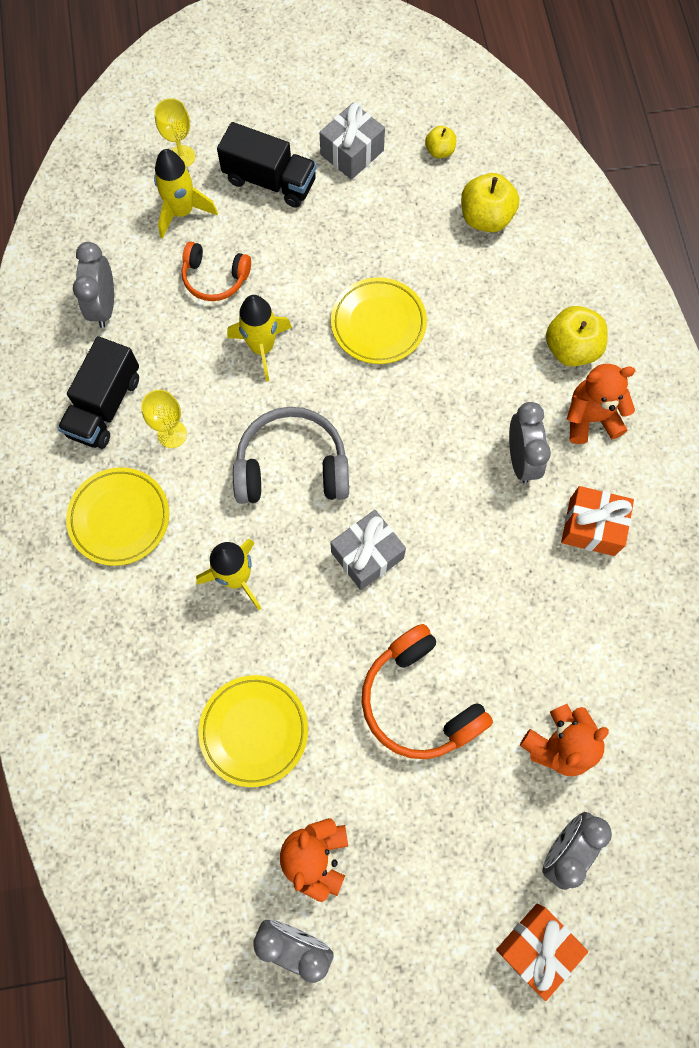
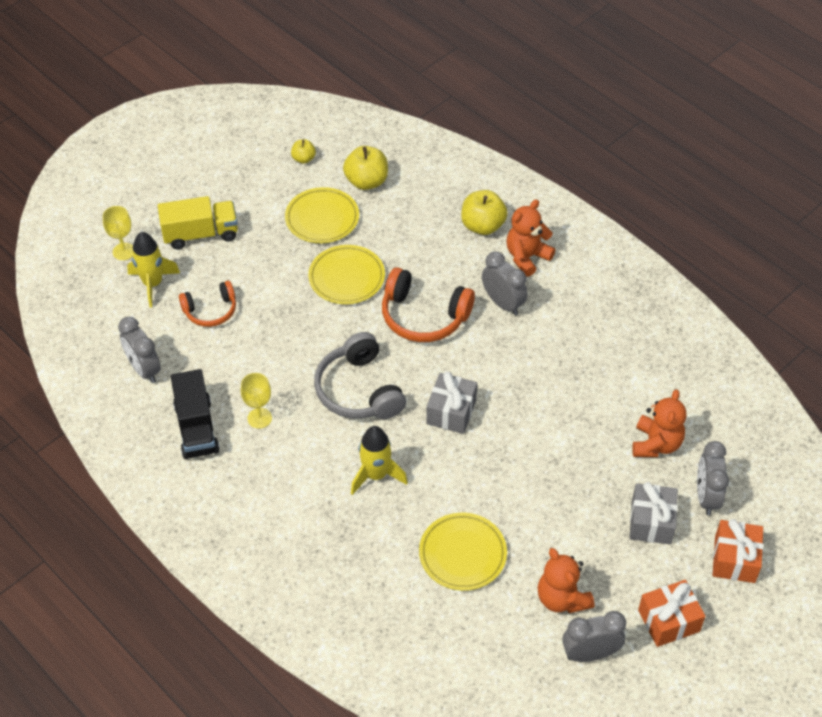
camera: 35 degrees left, 20 degrees down
yellow plate [66,467,169,566] -> yellow plate moved to [285,187,359,243]
black truck [217,122,317,208] -> yellow truck [158,196,238,249]
yellow rocket [227,295,292,382] -> none
grey headphones [233,407,349,504] -> grey headphones turned 75 degrees counterclockwise [314,332,406,419]
grey gift [319,102,385,180] -> grey gift moved to [629,482,678,544]
orange headphones [361,624,493,759] -> orange headphones moved to [382,267,475,342]
orange gift [561,486,634,556] -> orange gift moved to [638,580,706,647]

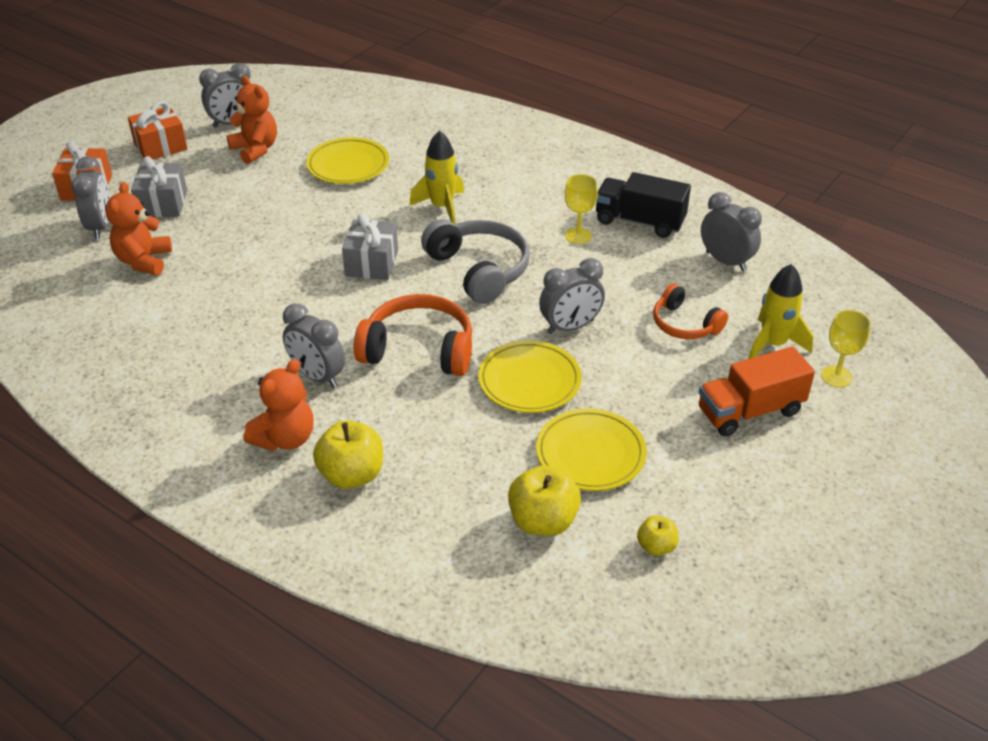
camera: 170 degrees right, 10 degrees down
yellow truck [158,196,238,249] -> orange truck [699,346,815,437]
black truck [171,369,220,459] -> black truck turned 45 degrees counterclockwise [596,172,691,238]
orange headphones [179,281,236,327] -> orange headphones turned 105 degrees counterclockwise [653,283,728,339]
none -> grey clock [539,258,605,334]

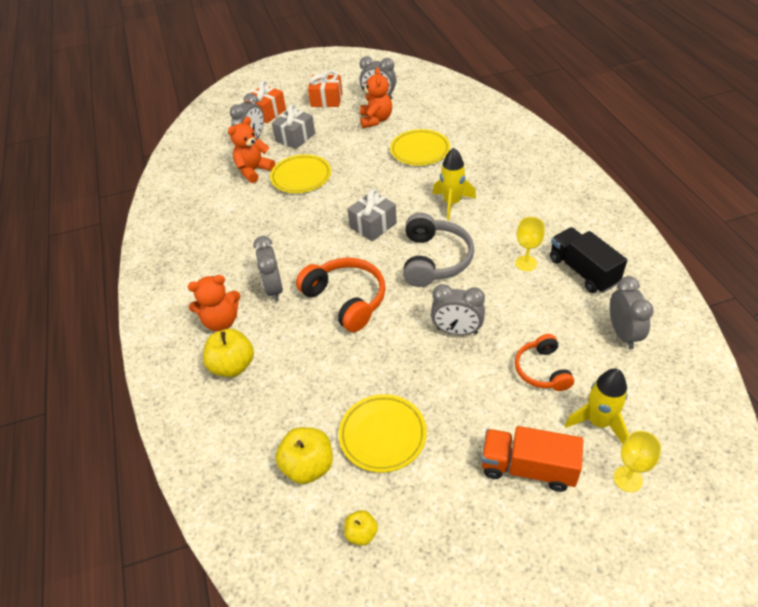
camera: 40 degrees right, 5 degrees up
yellow plate [478,340,582,413] -> yellow plate moved to [270,154,331,193]

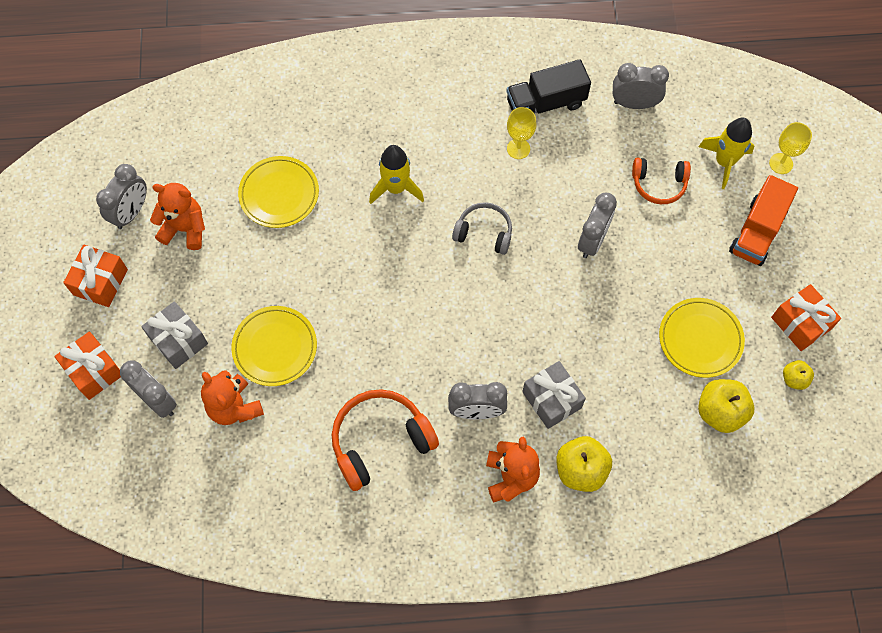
camera: 80 degrees left, 20 degrees up
orange headphones [296,257,385,332] -> orange headphones moved to [332,389,439,491]
grey gift [347,189,397,241] -> grey gift moved to [522,361,586,429]
grey headphones [403,213,474,287] -> grey headphones [452,202,512,255], size x0.62
none -> orange gift [771,284,841,351]

